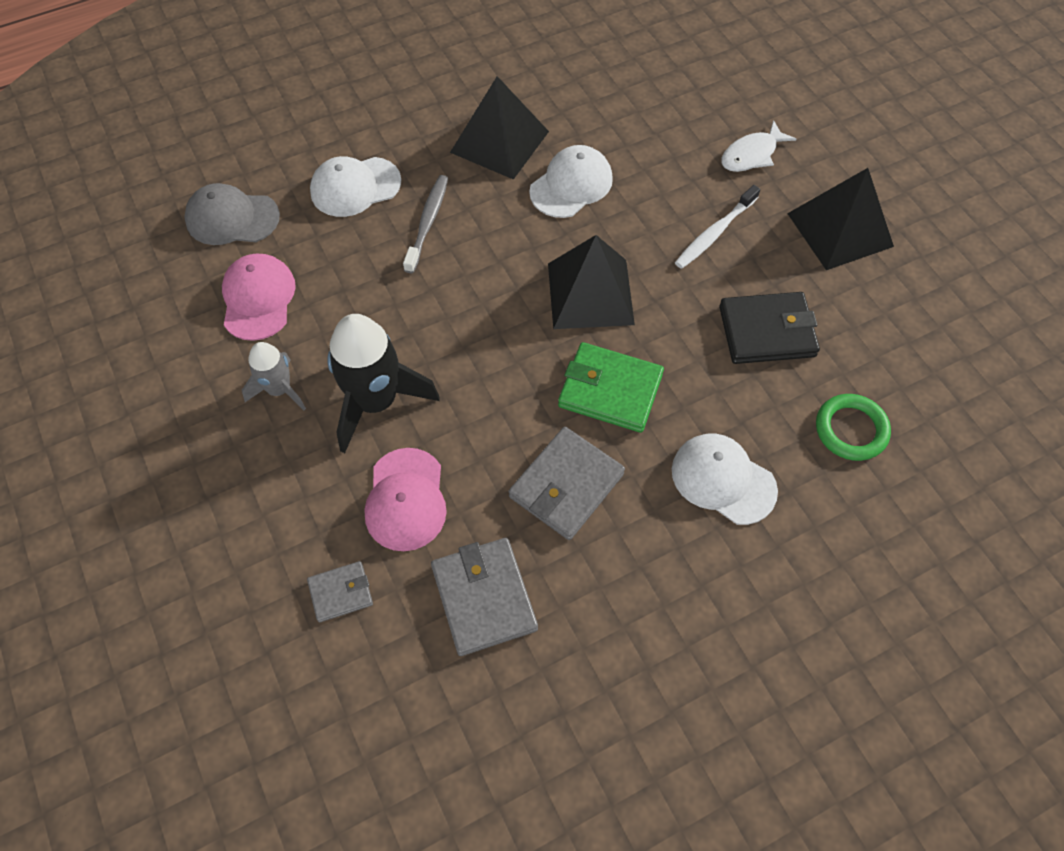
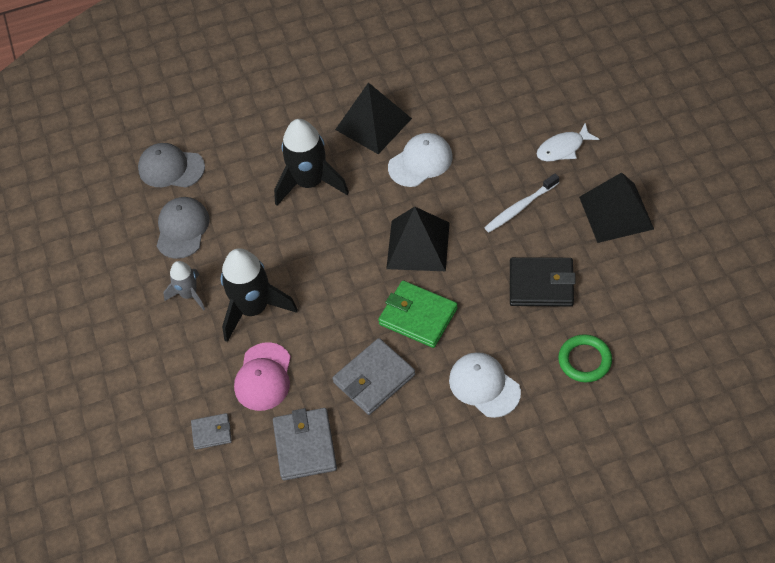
camera: 15 degrees right, 5 degrees down
pink cap [222,254,296,341] -> grey cap [157,197,210,259]
white cap [310,156,401,217] -> none
grey toothbrush [403,175,448,273] -> black rocket [274,119,349,206]

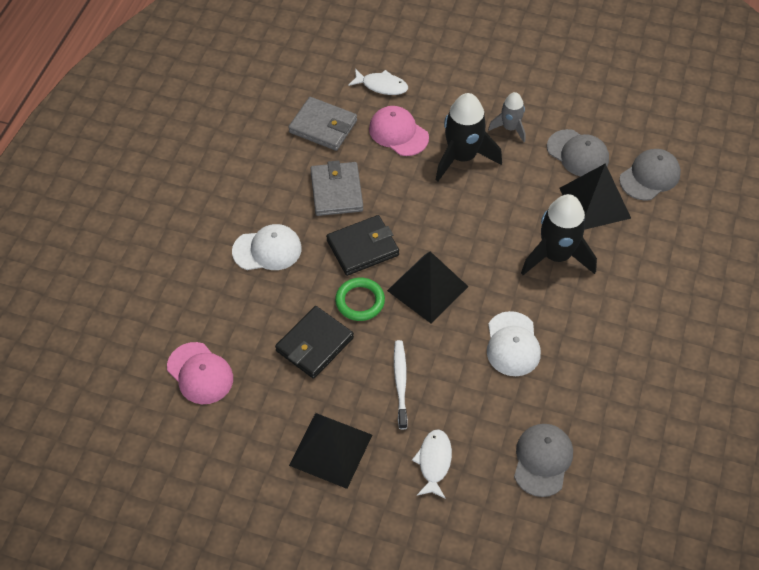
camera: 120 degrees right, 0 degrees up
grey wallet [191,413,232,450] -> white fish [348,69,408,95]
black pyramid [335,82,412,154] -> black pyramid moved to [559,164,631,230]
green wallet [378,281,458,348] -> black wallet [326,215,399,276]
green ring [558,334,612,383] -> green ring moved to [335,278,385,321]
none -> pink cap [167,342,233,404]
none -> grey cap [514,424,573,497]

